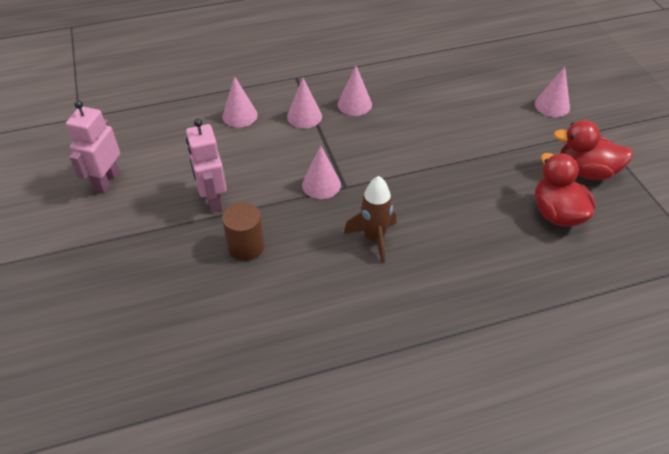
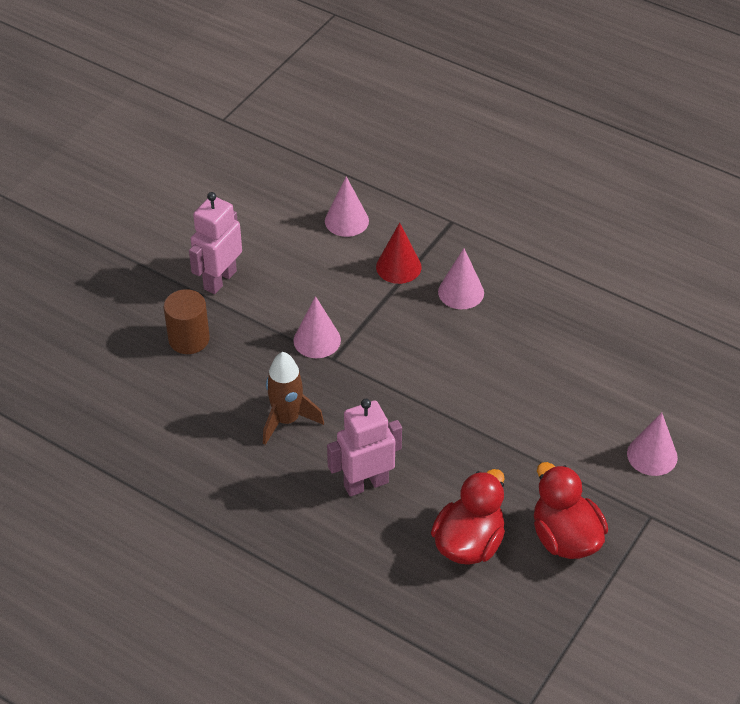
camera: 50 degrees right, 0 degrees up
pink robot [66,100,120,193] -> pink robot moved to [327,399,402,497]
pink cone [287,78,322,128] -> red cone [376,222,422,284]

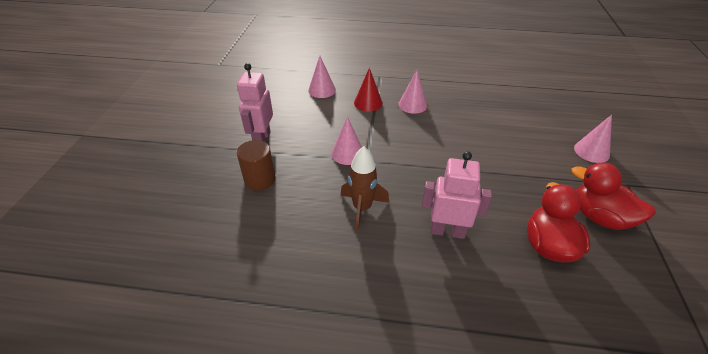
camera: 25 degrees left, 5 degrees down
pink robot [327,399,402,497] -> pink robot turned 60 degrees clockwise [422,151,492,239]

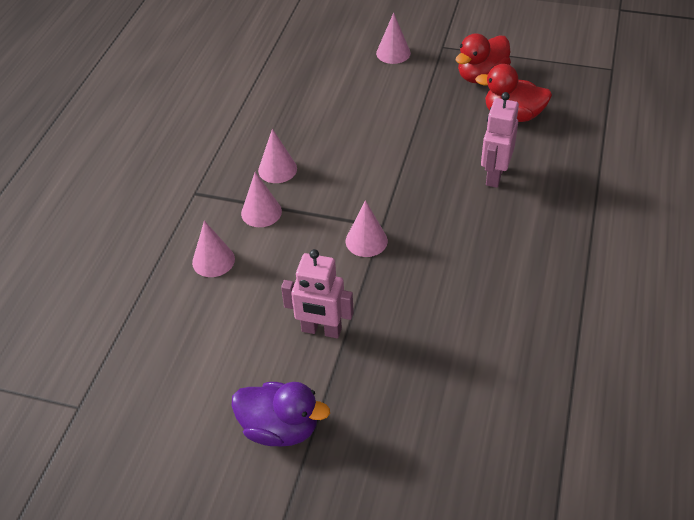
camera: 80 degrees left, 5 degrees up
brown cylinder [237,140,275,190] -> none
brown rocket [340,146,389,231] -> none
red cone [354,68,383,112] -> pink cone [241,172,282,227]
none -> purple duck [231,382,330,447]

